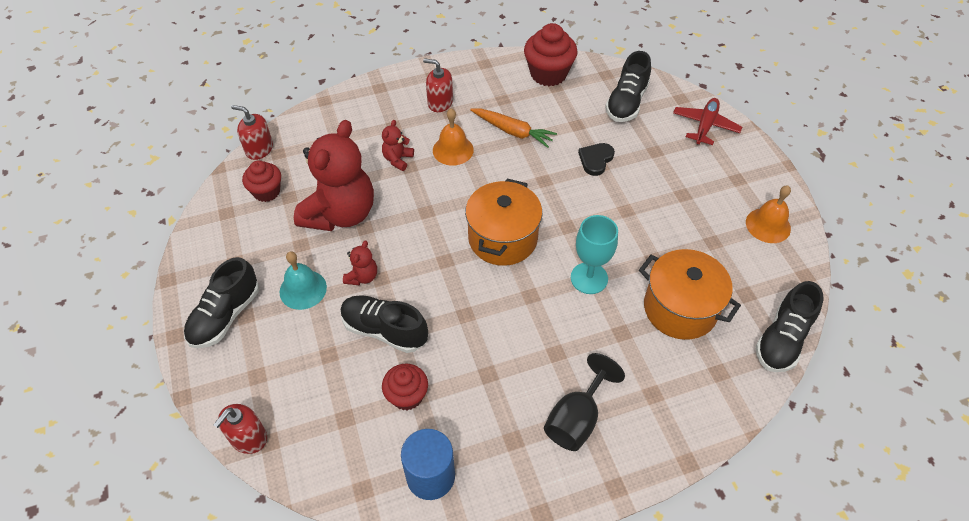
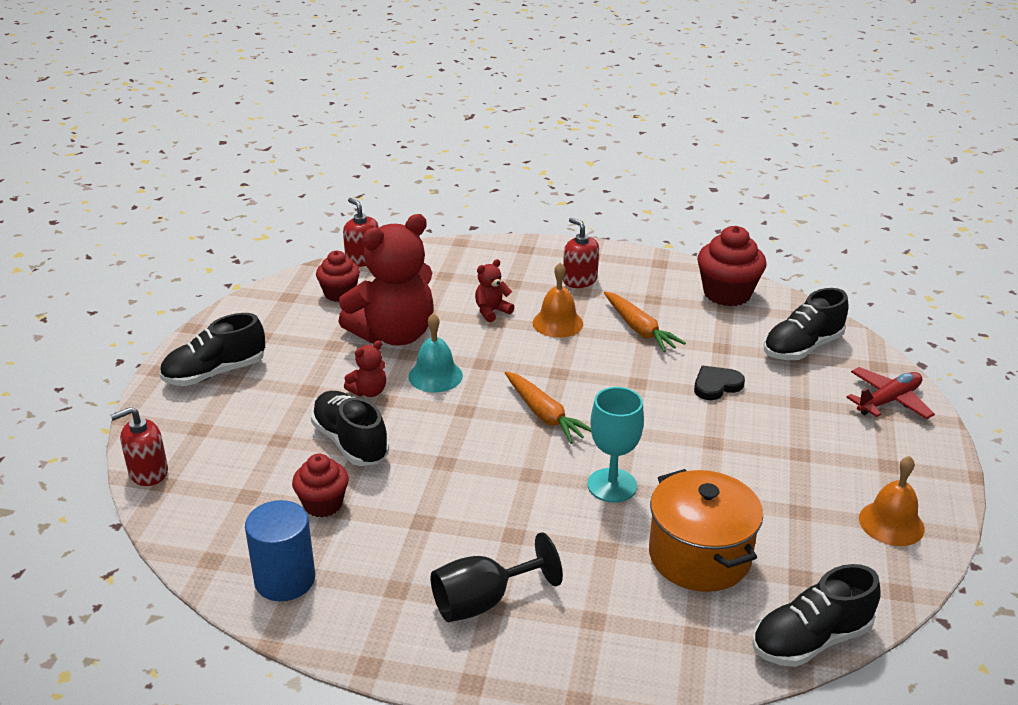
camera: 30 degrees right, 20 degrees down
turquoise bell [280,251,327,310] -> turquoise bell moved to [408,313,463,393]
orange pot [465,178,542,266] -> orange carrot [505,372,591,444]

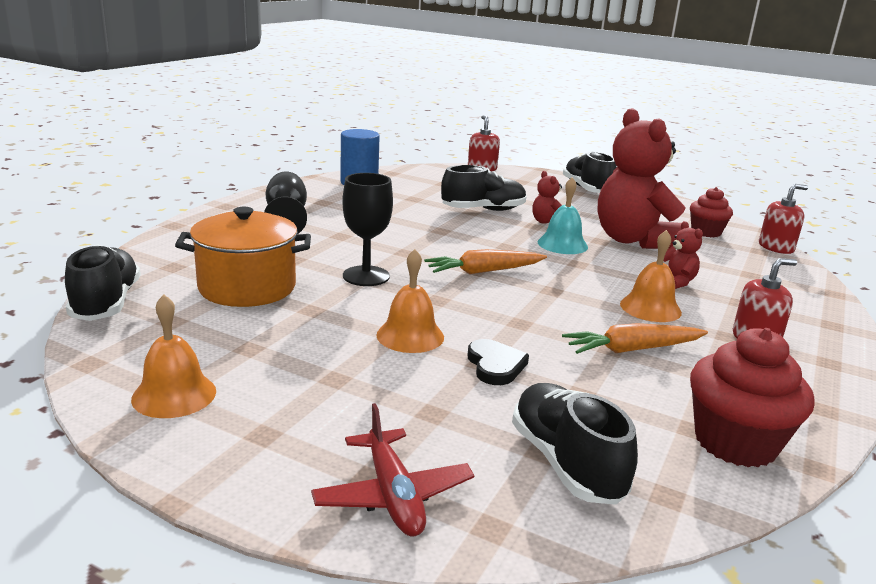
camera: 105 degrees right, 10 degrees down
red cupcake [292,454,349,517] -> none
turquoise goblet [587,387,644,502] -> black goblet [342,173,393,286]
none -> orange bell [376,249,444,353]

